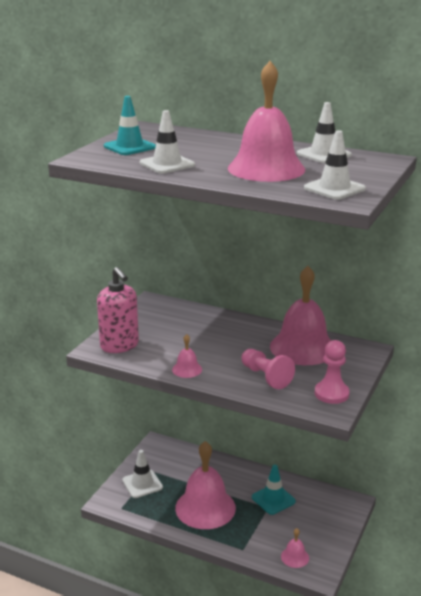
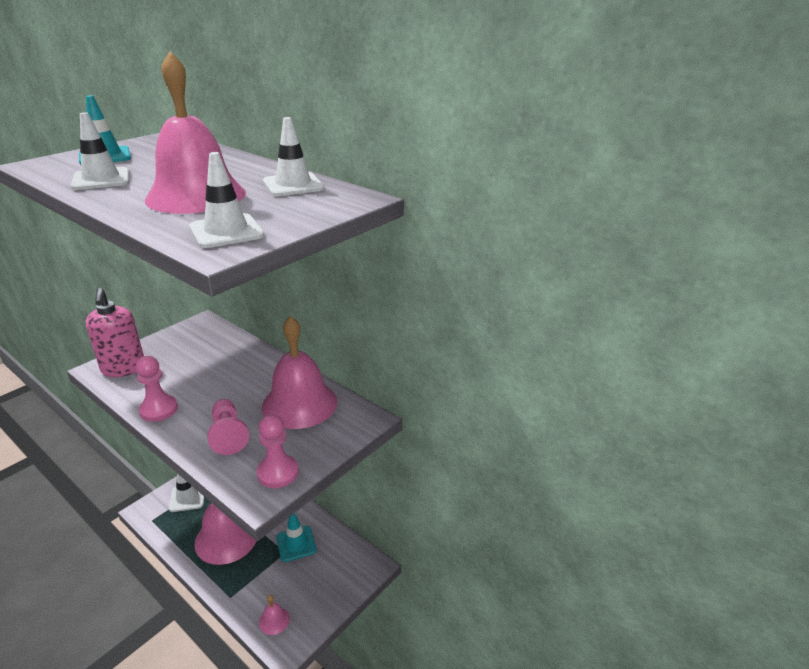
camera: 15 degrees right, 5 degrees up
pink bell [172,334,202,378] -> pink pawn [135,356,178,422]

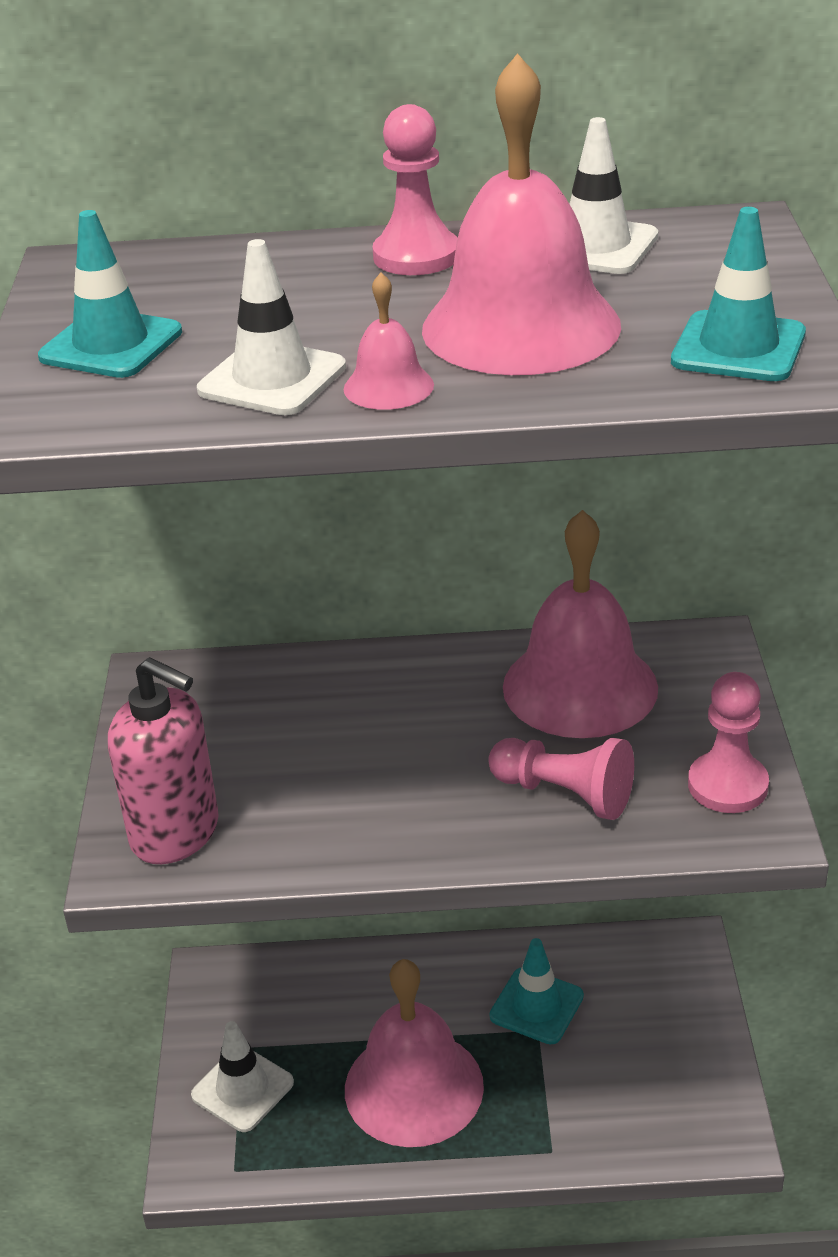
camera: 40 degrees left, 5 degrees up
pink pawn [135,356,178,422] -> pink pawn moved to [373,104,458,275]
white traffic cone [189,152,264,248] -> turquoise traffic cone [671,207,806,381]
pink bell [259,595,290,635] -> pink bell moved to [343,273,434,410]

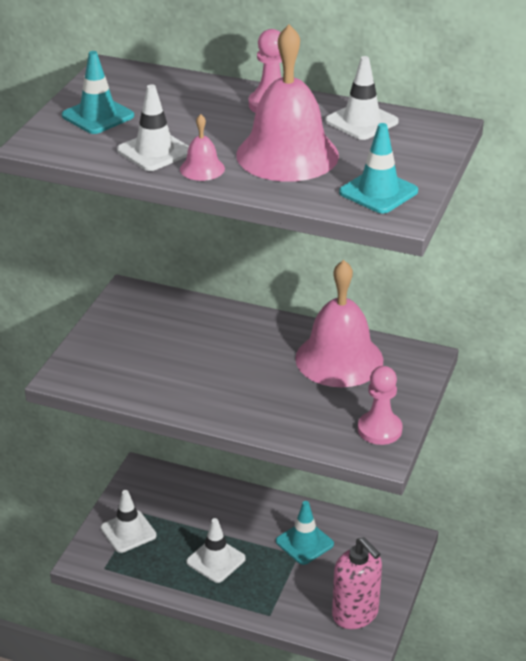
camera: 20 degrees right, 0 degrees up
pink soap dispenser [108,657,219,864] -> pink soap dispenser moved to [332,537,382,629]
pink bell [345,959,484,1147] -> white traffic cone [187,518,246,583]
pink pawn [488,738,634,820] -> none

